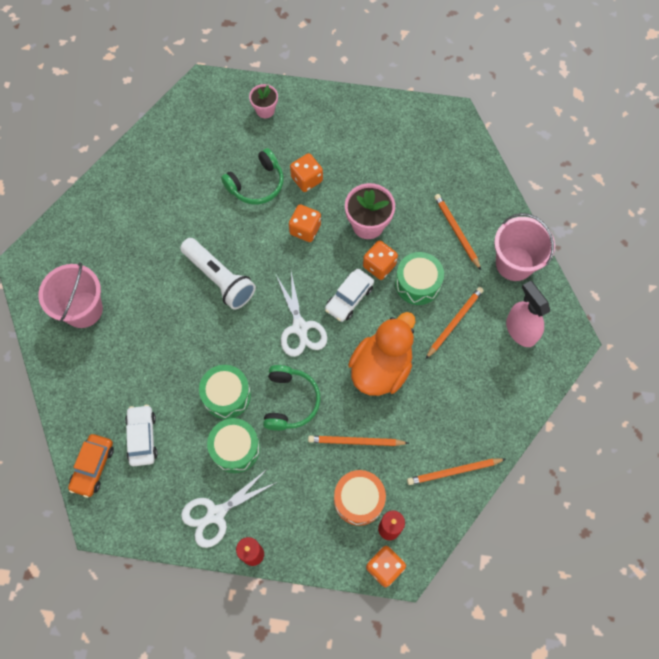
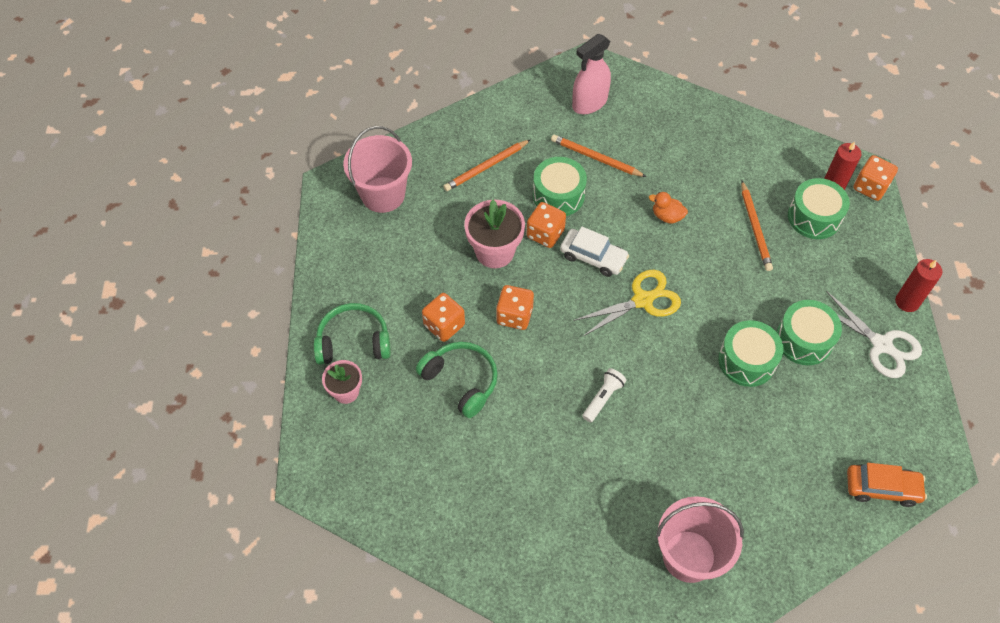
camera: 100 degrees left, 10 degrees down
white car [125,405,158,466] -> none
white flashlight [180,238,256,310] -> white flashlight [582,368,627,422], size x0.52
green headphones [263,365,321,431] -> green headphones moved to [313,303,391,365]
white scissors [276,272,327,357] -> yellow scissors [573,270,681,337]
orange drum [334,470,386,526] -> green drum [788,178,850,239]
orange duck [348,312,415,396] -> orange duck [649,192,688,224], size x0.41
orange pencil [407,458,506,485] -> none
pink bucket [494,213,555,281] -> pink bucket moved to [343,126,412,213]

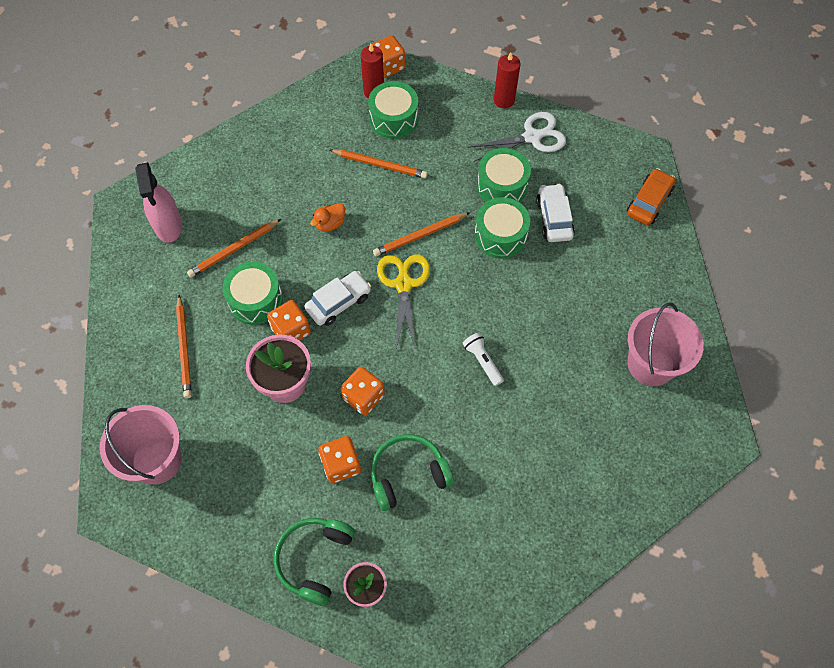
camera: 65 degrees left, 5 degrees up
none -> orange pencil [373,212,470,257]
none -> white car [536,184,575,242]

